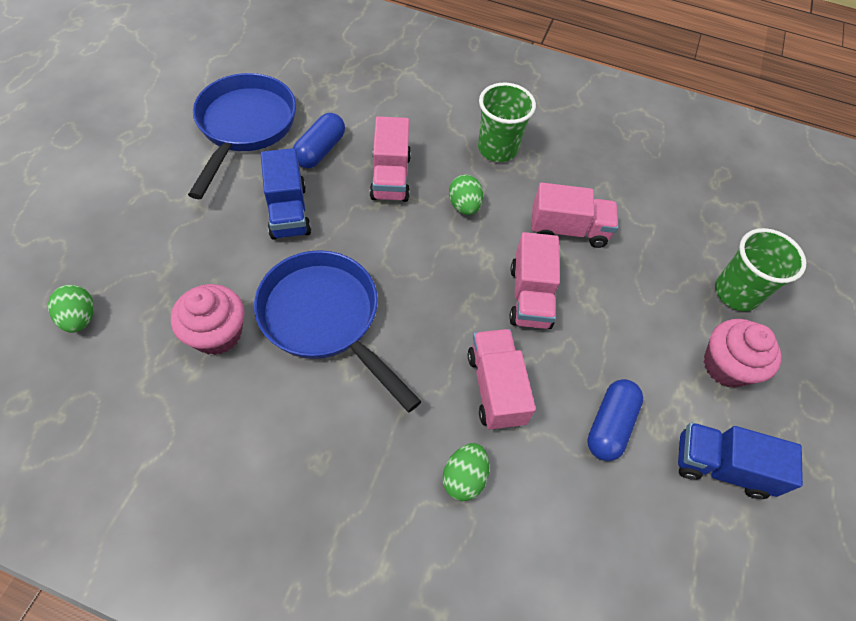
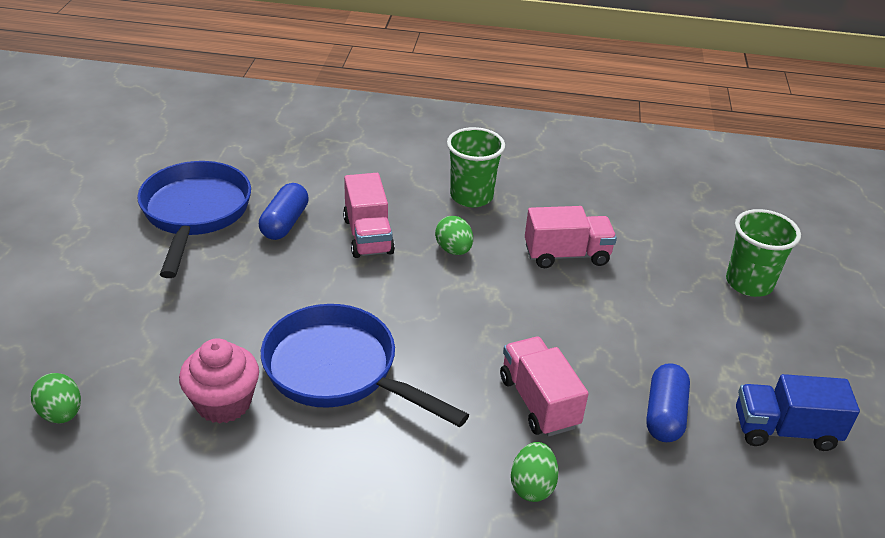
camera: 10 degrees left, 20 degrees down
blue truck [261,148,311,240] -> none
pink truck [509,232,560,329] -> none
pink cupcake [704,319,782,388] -> none

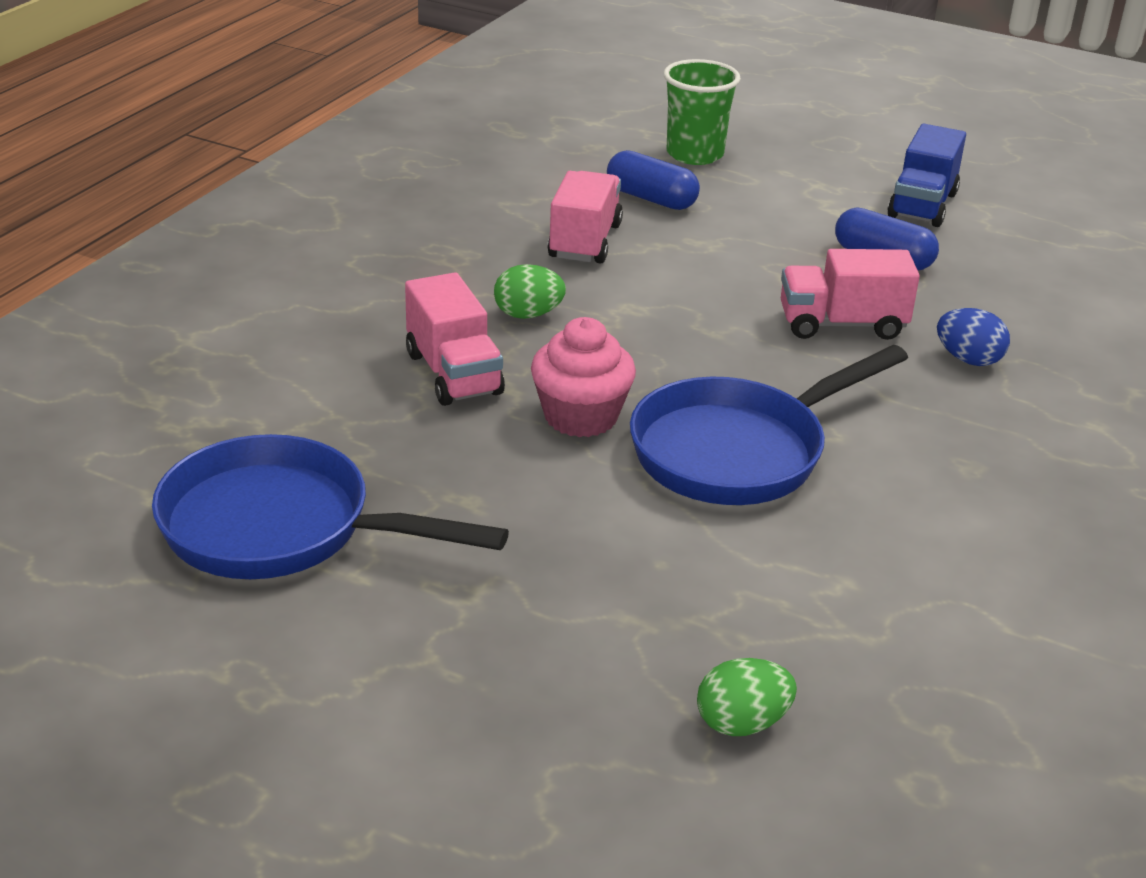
camera: 70 degrees left, 5 degrees down
pink cupcake [179,339,259,424] -> pink cupcake moved to [531,317,636,437]
blue capsule [259,183,309,240] -> blue capsule moved to [607,150,700,210]
pink truck [343,173,395,258] -> pink truck turned 60 degrees clockwise [405,273,505,406]
green cup [447,127,505,207] -> none
green egg [511,442,559,502] -> blue egg [937,308,1010,366]

